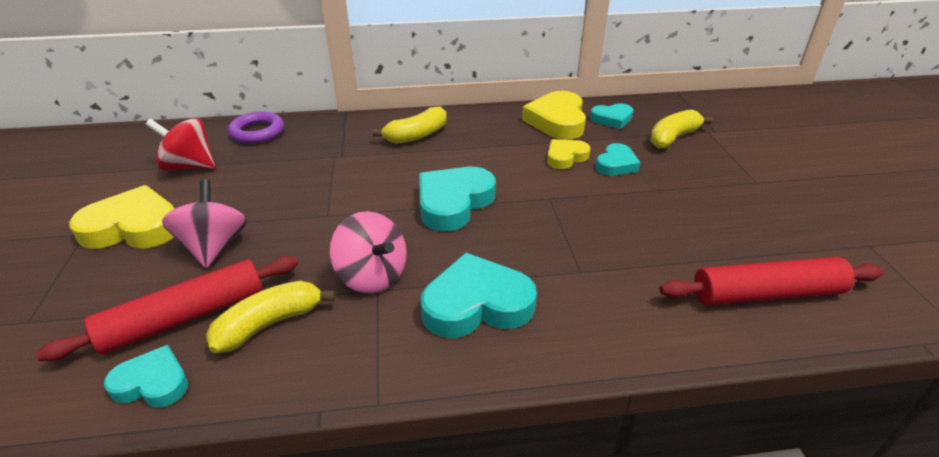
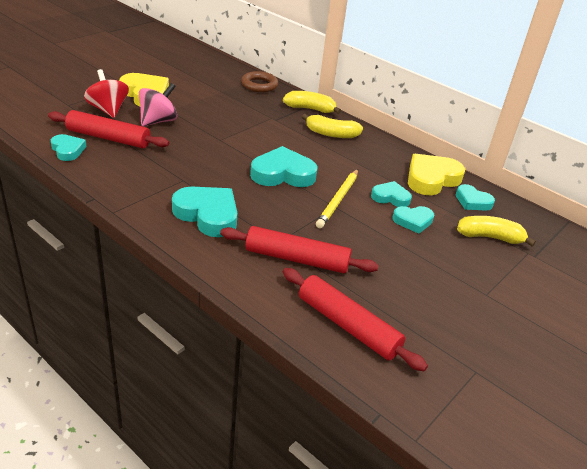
camera: 45 degrees right, 0 degrees up
red spinning top [146,118,215,171] -> red spinning top moved to [84,69,129,118]
yellow banana [206,280,335,353] -> yellow banana moved to [283,91,341,114]
purple ring [228,111,284,144] -> brown ring [241,71,278,92]
pink spinning top [330,211,407,293] -> none
yellow heart [547,139,591,169] -> turquoise heart [371,181,412,207]
none -> red rolling pin [220,226,379,273]
none -> yellow pencil [316,169,358,228]

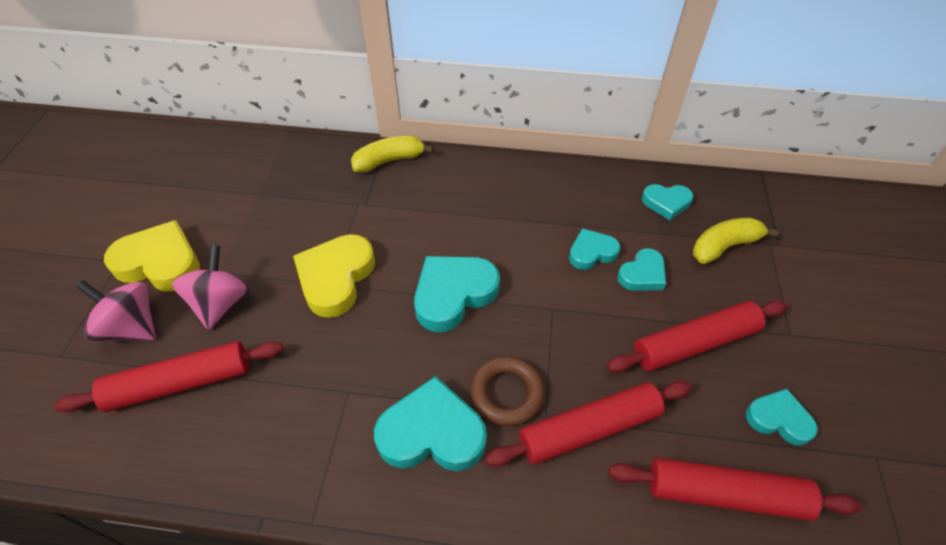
camera: 30 degrees left, 15 degrees up
turquoise heart [51,134,87,161] -> turquoise heart moved to [746,389,818,446]
red spinning top [84,69,129,118] -> pink spinning top [76,280,156,342]
brown ring [241,71,278,92] -> brown ring moved to [470,356,545,426]
yellow banana [302,114,363,138] -> none
yellow pencil [316,169,358,228] -> none
yellow heart [408,154,465,195] -> yellow heart moved to [293,234,375,318]
none -> red rolling pin [607,300,787,373]

